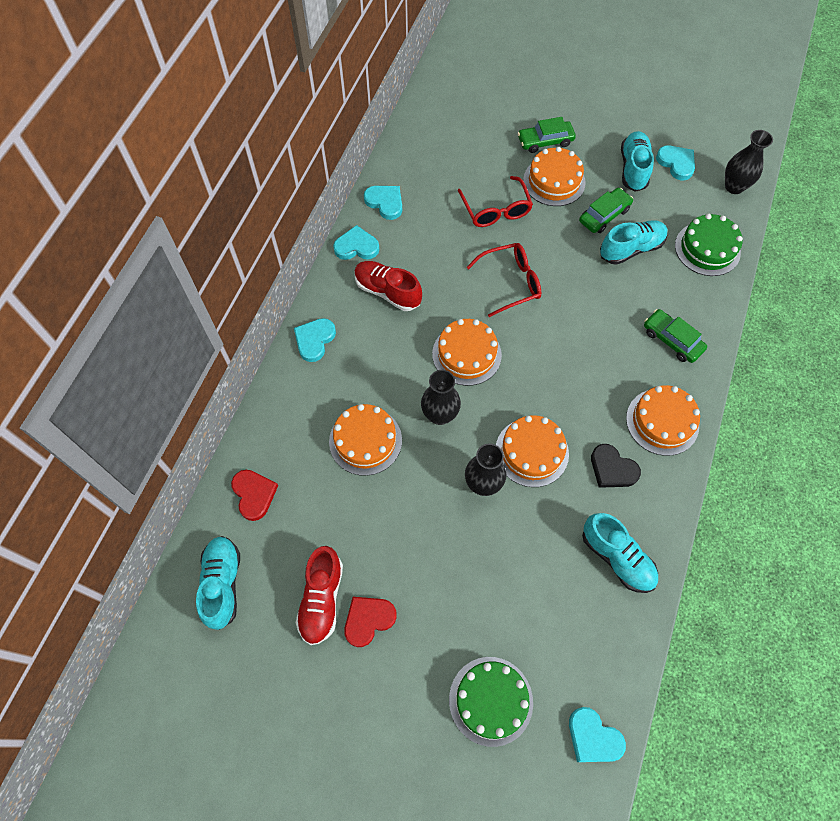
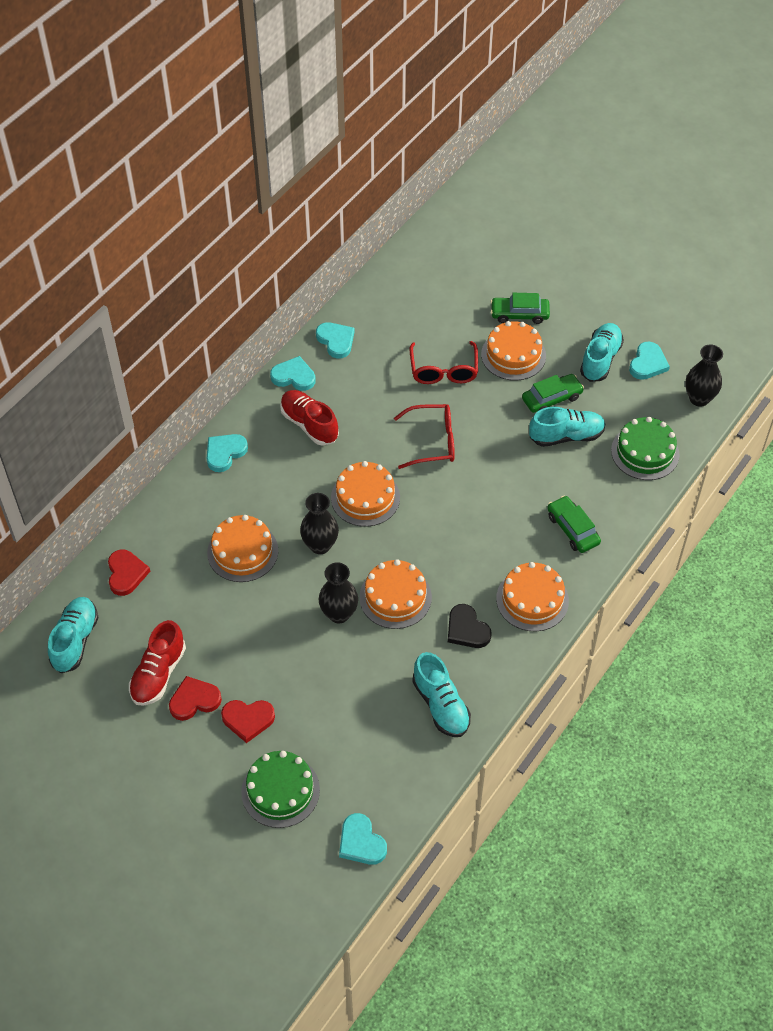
camera: 15 degrees right, 10 degrees down
turquoise heart [656,146,695,180] -> turquoise heart turned 45 degrees clockwise [629,342,670,380]
none -> red heart [221,700,275,743]

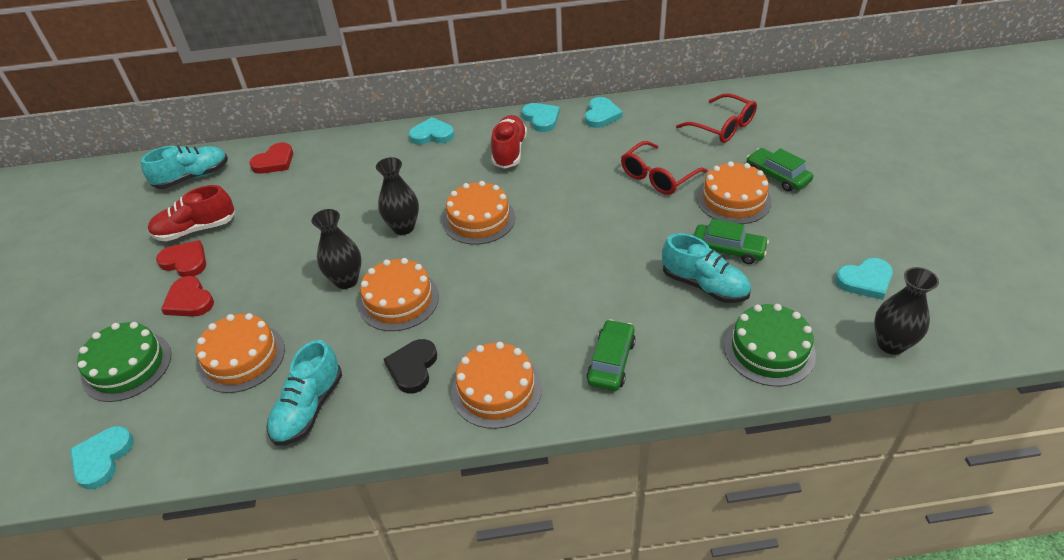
camera: 50 degrees right, 10 degrees down
orange cake [207,515,278,582] -> orange cake moved to [196,313,285,393]
red glasses [394,404,455,469] -> red glasses moved to [676,93,757,143]
turquoise shoe [580,323,624,382] -> none

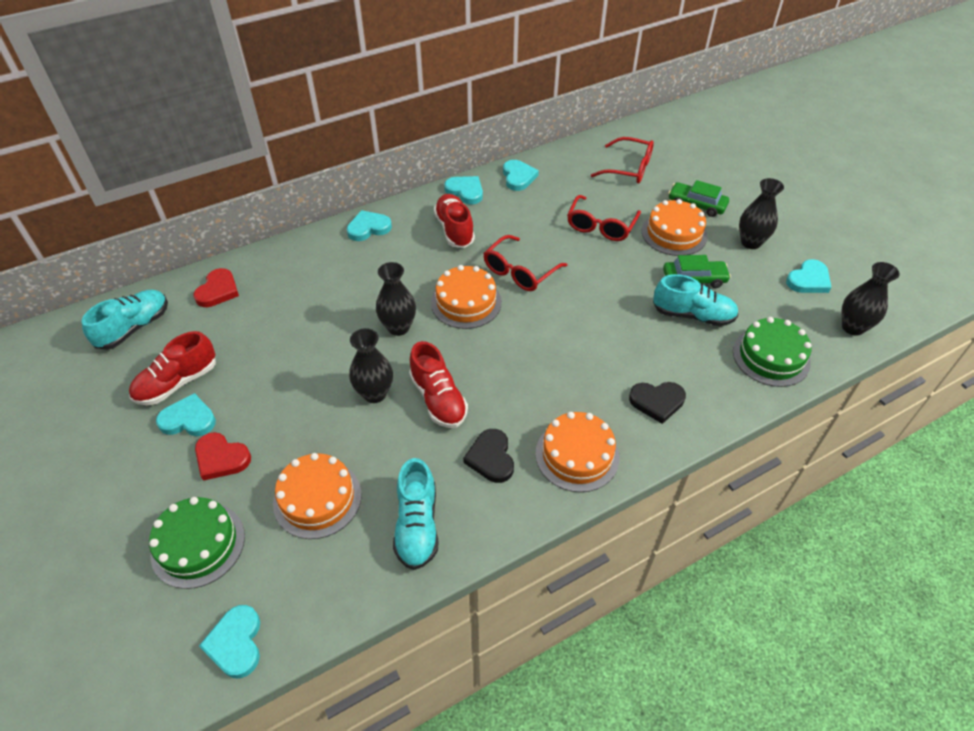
camera: 25 degrees left, 5 degrees up
red heart [156,240,206,277] -> turquoise heart [156,393,216,436]
orange cake [358,258,439,331] -> red shoe [409,341,468,428]
green car [586,319,636,391] -> black heart [629,382,686,424]
none -> red glasses [483,235,567,291]
none -> black vase [739,178,784,249]

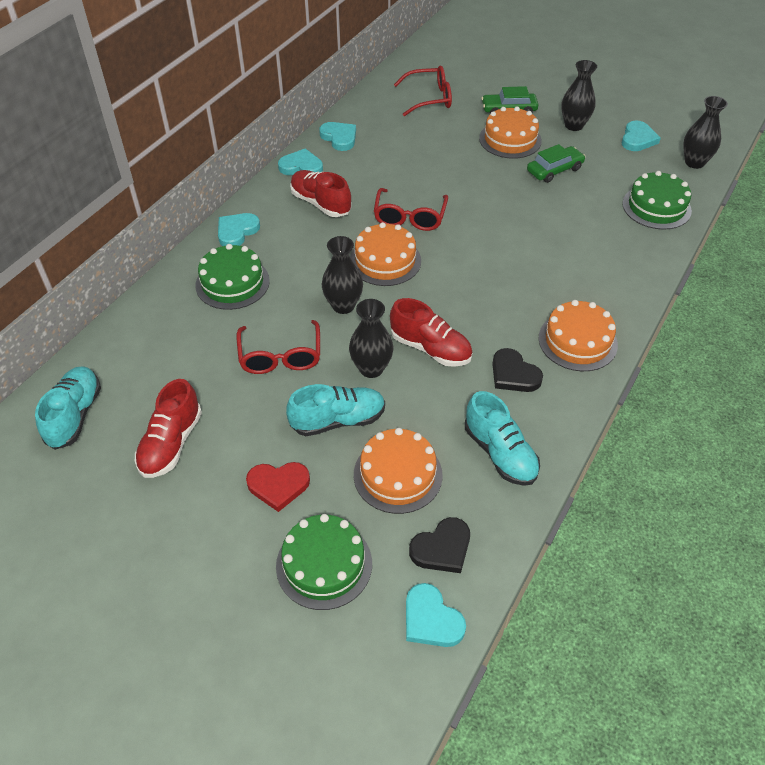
camera: 30 degrees left, 0 degrees up
turquoise heart [156,393,216,436] -> none
red heart [193,268,239,307] -> none
red glasses [567,195,641,241] -> red glasses moved to [237,320,320,374]
black heart [629,382,686,424] -> black heart moved to [409,517,470,573]
turquoise shoe [653,274,739,326] -> turquoise shoe moved to [286,384,385,436]
none -> green cake [195,244,270,310]

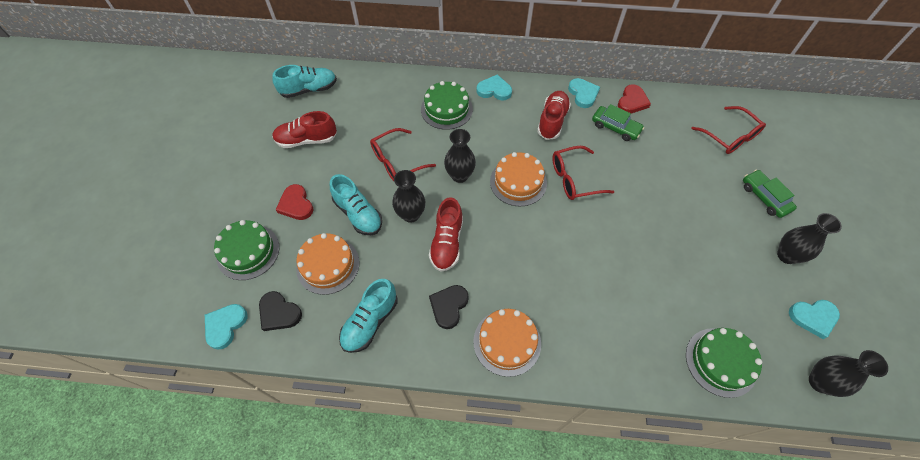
camera: 65 degrees right, 10 degrees up
turquoise heart [319,122,356,151] -> red heart [618,84,651,114]
orange cake [479,106,542,159] -> none
green car [527,144,586,183] -> green car moved to [592,104,644,141]

